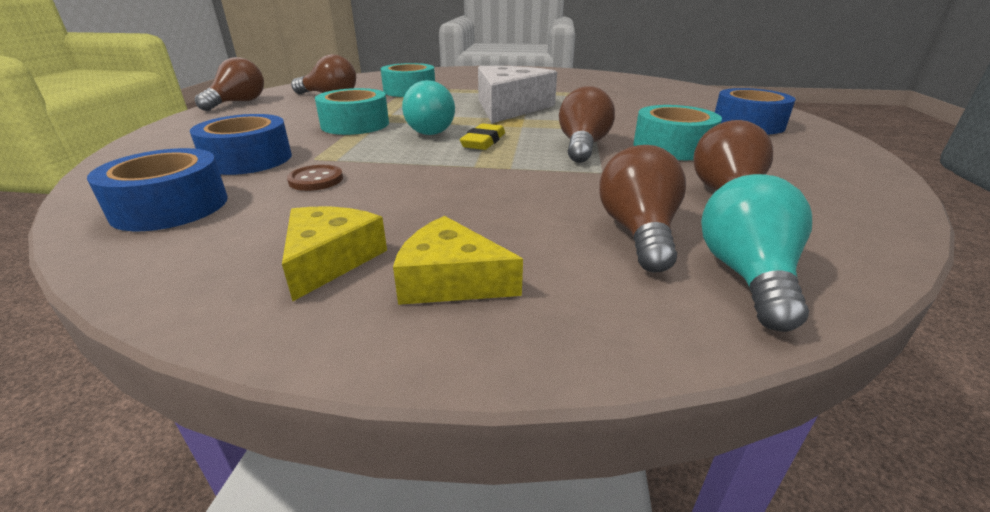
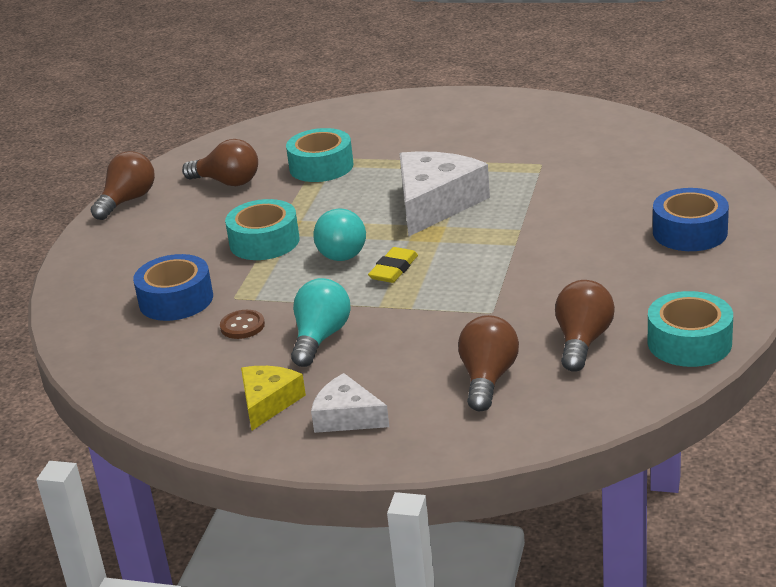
camera: 10 degrees right, 0 degrees up
blue tape [87,148,228,231] -> none
yellow cheese [393,216,523,305] -> white cheese [311,373,389,433]
brown light bulb [559,86,615,163] -> none
turquoise tape [633,105,722,160] -> turquoise tape moved to [648,291,733,367]
turquoise light bulb [701,174,812,332] -> turquoise light bulb moved to [291,278,351,367]

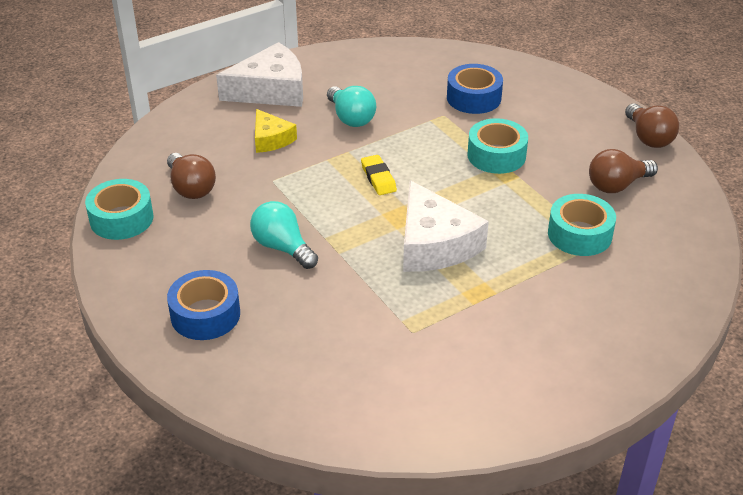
camera: 130 degrees right, 10 degrees up
brown button [220,310,265,339] -> none
yellow cheese [241,366,306,430] -> yellow cheese moved to [255,109,297,153]
white cheese [311,373,389,433] -> white cheese [216,42,303,107], size x1.77
turquoise light bulb [313,208,366,261] -> turquoise light bulb moved to [250,201,318,269]
brown light bulb [458,315,519,411] -> none

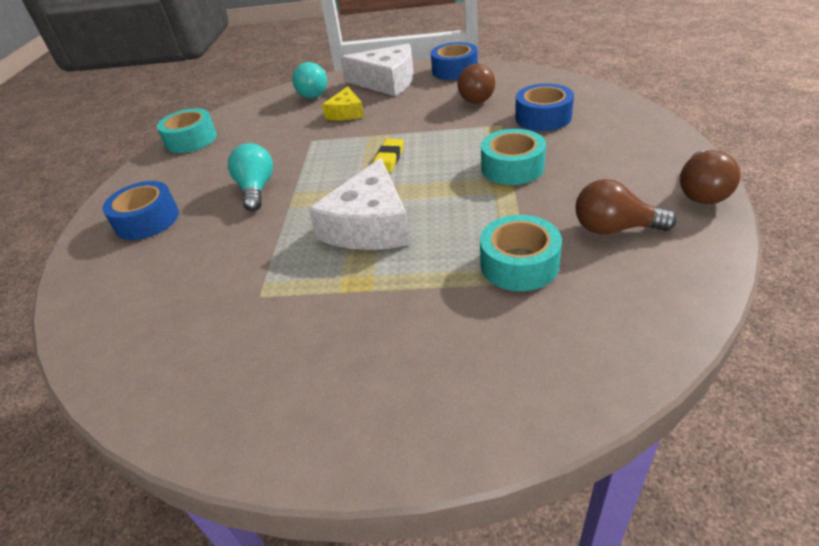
camera: 40 degrees right, 0 degrees up
brown light bulb [167,153,216,199] -> brown light bulb moved to [458,64,495,104]
turquoise light bulb [327,86,376,127] -> turquoise light bulb moved to [292,62,327,99]
none -> blue tape [431,42,478,80]

